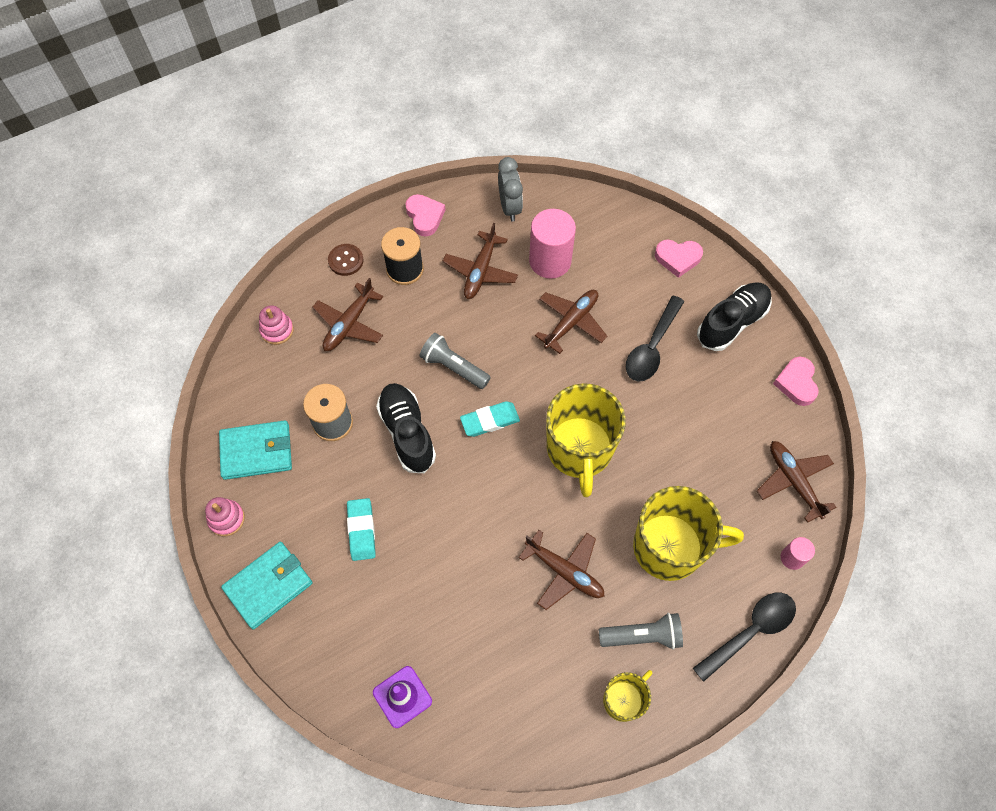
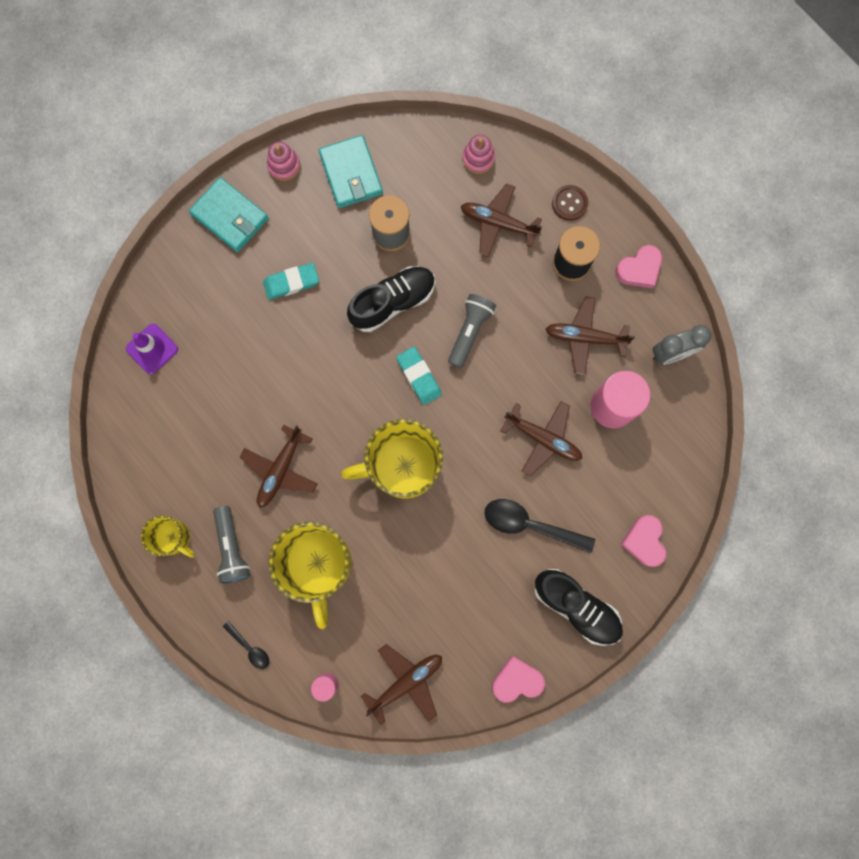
camera: 80 degrees right, 15 degrees up
black spoon [693,593,796,682] -> black spoon [223,621,270,669], size x0.52

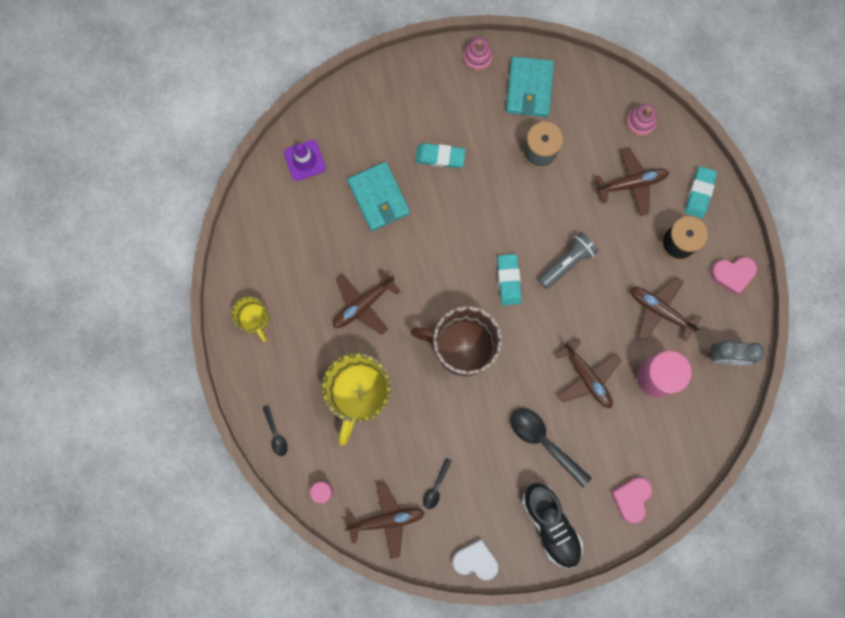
camera: 25 degrees right, 0 degrees up
turquoise wallet [189,177,269,252] -> turquoise wallet moved to [347,162,410,231]
grey flashlight [213,506,250,584] -> none
yellow mug [341,419,443,499] -> brown mug [411,306,502,377]
black shoe [347,266,435,332] -> none
brown plane [461,183,542,257] -> brown plane turned 120 degrees clockwise [595,147,669,216]
pink heart [492,655,545,703] -> white heart [452,539,498,580]
brown button [552,185,588,221] -> turquoise eraser [685,166,717,218]
none -> black spoon [423,458,452,509]

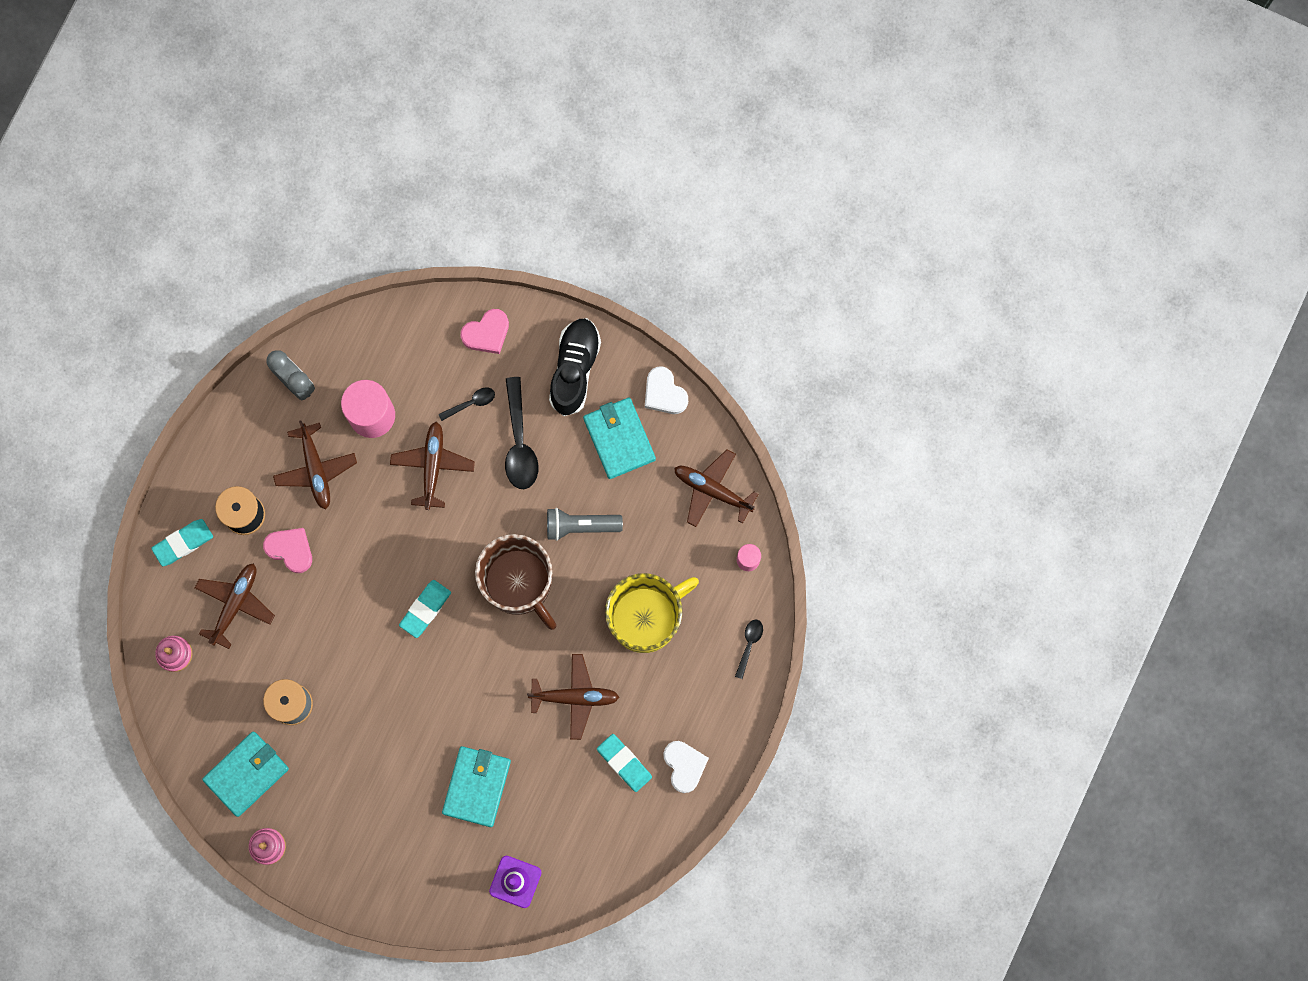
camera: 140 degrees left, 0 degrees up
yellow mug [231,296,270,342] -> white heart [663,741,709,793]
turquoise eraser [415,143,466,168] -> turquoise eraser moved to [597,734,652,792]
black spoon [423,458,452,509] -> black spoon moved to [439,387,495,421]
grey flashlight [538,232,599,289] -> grey flashlight moved to [547,508,623,541]
brown plane [595,147,669,216] -> brown plane turned 90 degrees clockwise [195,563,275,649]
pink heart [711,257,757,295] -> pink heart moved to [263,528,312,573]
none -> turquoise wallet [583,398,656,479]

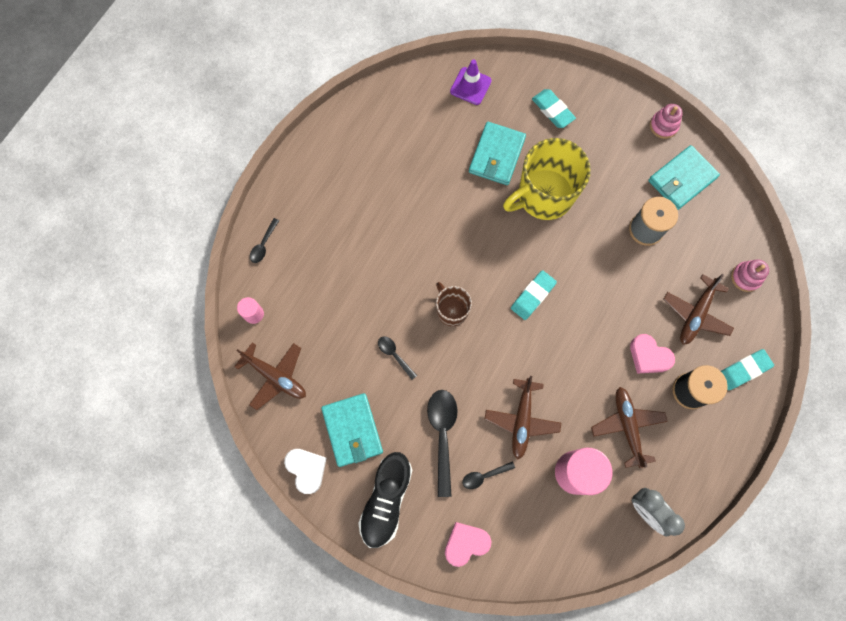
camera: 175 degrees left, 5 degrees down
brown mug [475,534,557,630] -> brown mug [436,282,472,326], size x0.53
brown plane [527,654,619,740] -> none
grey flashlight [547,508,623,541] -> black spoon [378,336,417,380]
turquoise eraser [597,734,652,792] -> turquoise eraser moved to [532,89,576,128]
yellow mug [605,573,699,653] -> yellow mug moved to [503,138,591,220]
white heart [663,741,709,793] -> none

